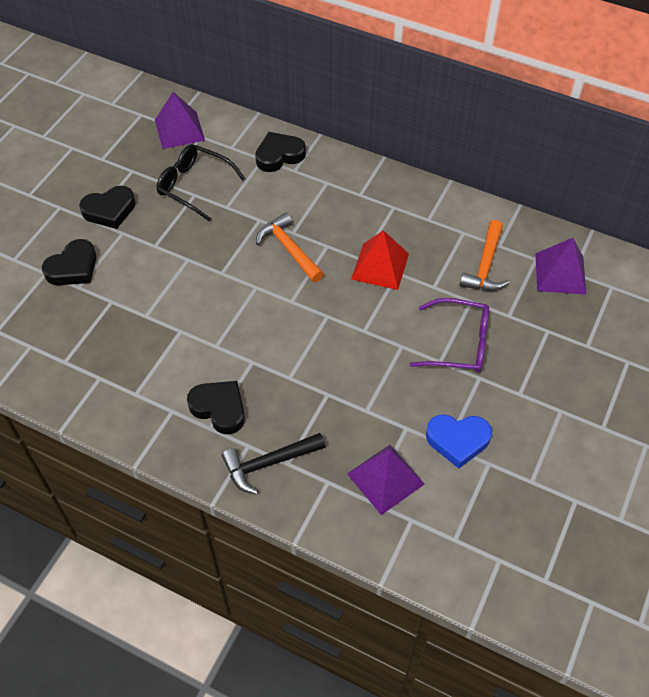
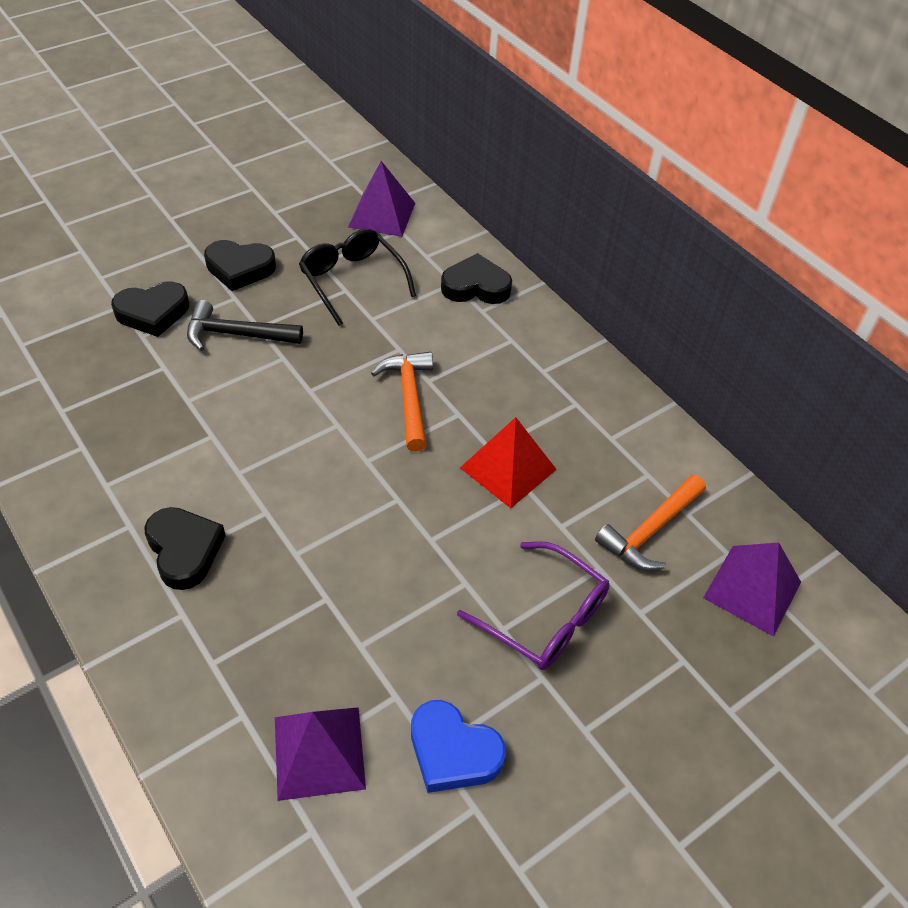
camera: 25 degrees right, 5 degrees down
black hammer [222,433,325,495] -> black hammer moved to [187,300,303,351]

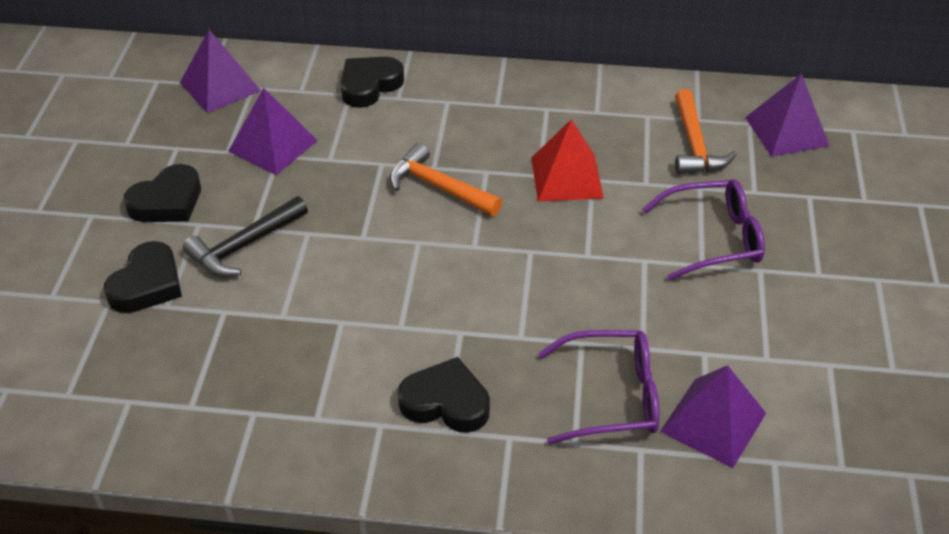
camera: 45 degrees left, 5 degrees down
black glasses [299,229,416,326] -> purple pyramid [228,88,318,175]
blue heart [411,700,506,793] -> none
none -> purple glasses [538,330,659,445]

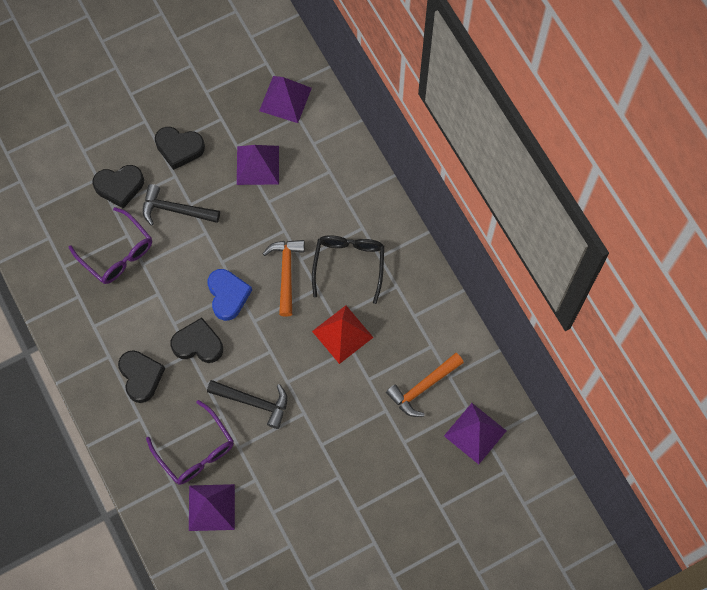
camera: 55 degrees right, 25 degrees up
black heart [341,57,404,108] -> black heart moved to [170,318,223,363]
purple glasses [642,179,765,280] -> purple glasses moved to [69,207,152,284]
none -> blue heart [207,269,252,321]
none -> black hammer [207,380,287,429]
none -> black glasses [312,235,384,304]

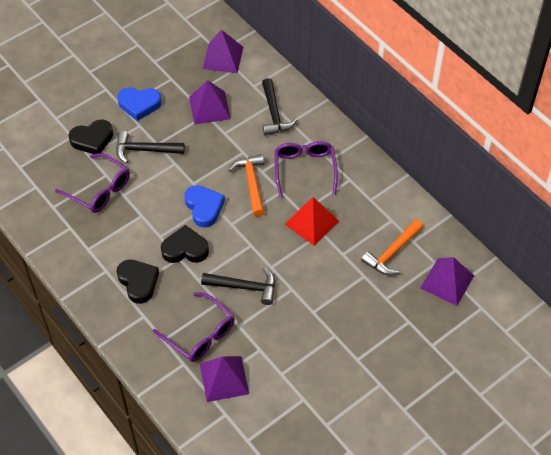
camera: 10 degrees left, 15 degrees down
black heart [155,127,205,170] -> blue heart [117,87,161,121]
black glasses [312,235,384,304] -> purple glasses [275,141,338,198]
none -> black hammer [262,78,297,136]

